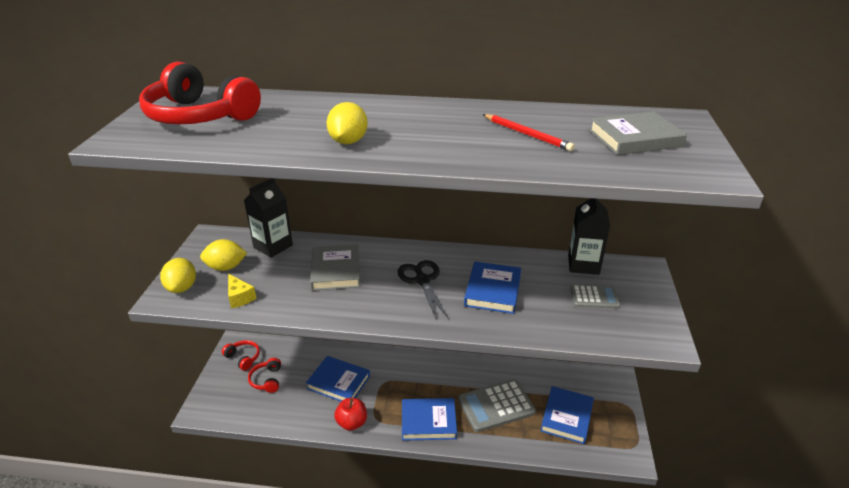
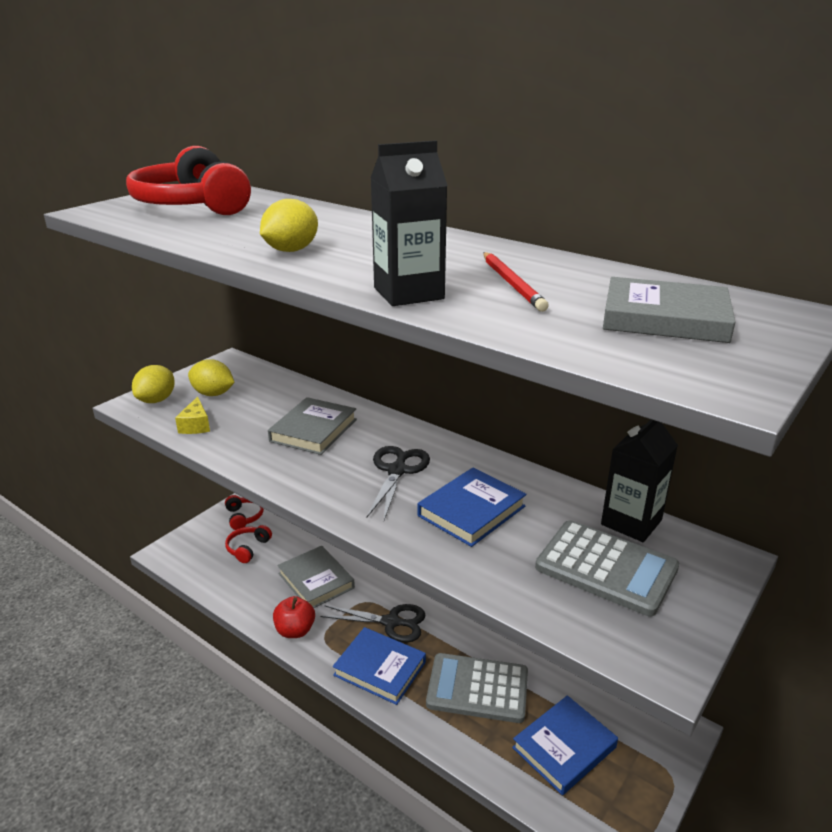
camera: 30 degrees right, 5 degrees down
black carton [244,178,293,258] -> black carton moved to [371,140,448,306]
blue book [306,356,370,402] -> grey book [278,546,355,608]
grey calculator [570,285,621,309] -> grey calculator [535,520,679,616], size x1.73
none -> black scissors [320,604,426,643]

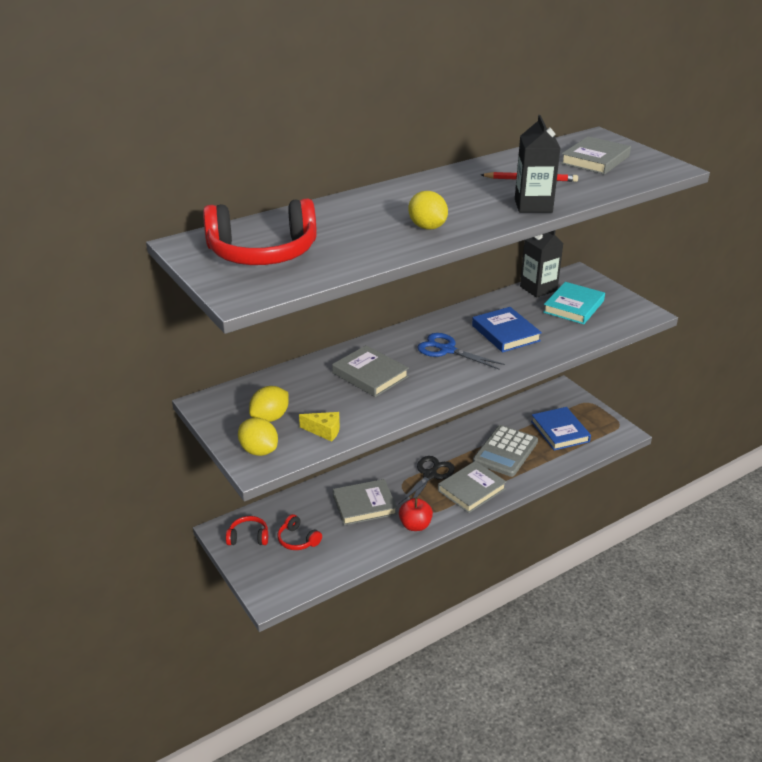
camera: 70 degrees left, 5 degrees up
blue book [333,627,426,705] -> grey book [438,461,506,513]
black scissors [367,446,430,520] -> blue scissors [417,333,505,369]
grey calculator [535,520,679,616] -> turquoise book [543,282,605,324]

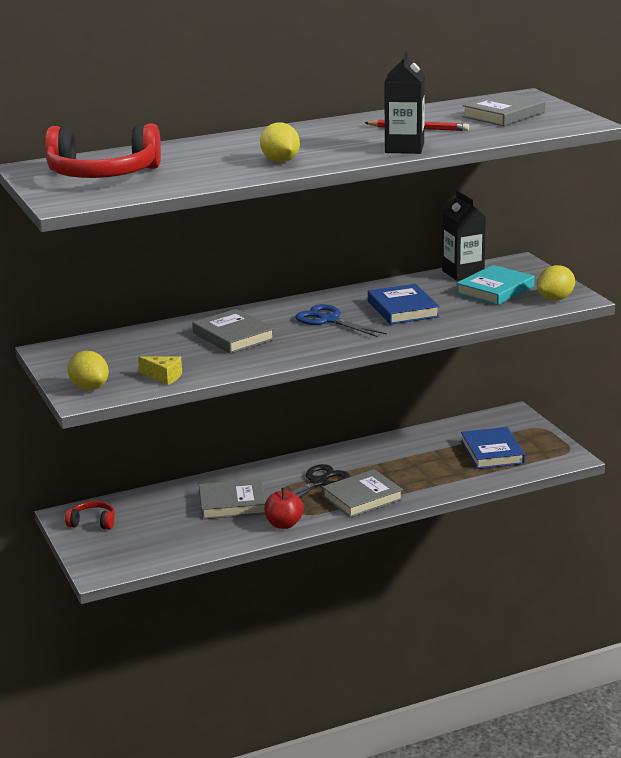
camera: 10 degrees right, 10 degrees down
yellow lemon [249,386,289,422] -> yellow lemon moved to [537,265,575,301]
red headphones [277,514,322,550] -> none
grey calculator [473,425,538,477] -> none

